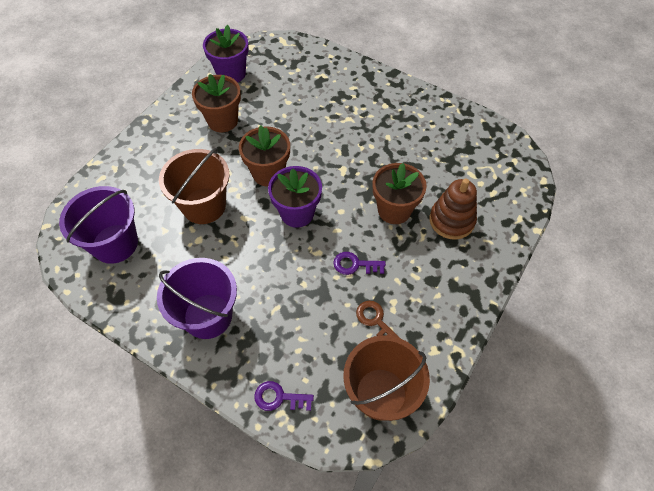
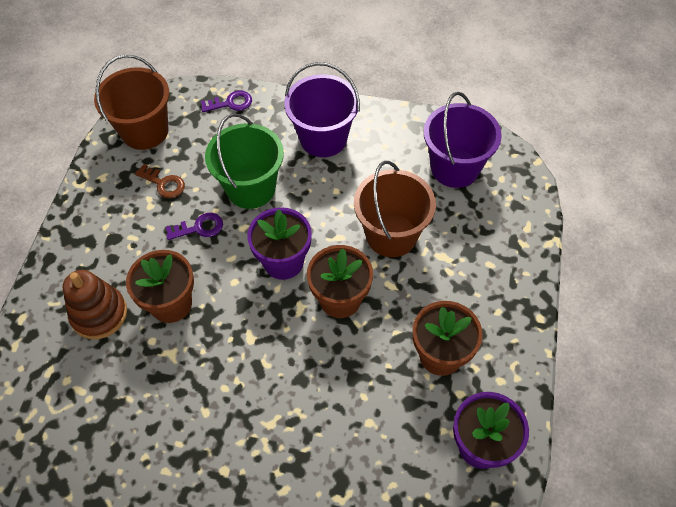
camera: 160 degrees right, 0 degrees up
none -> green bucket [205,113,284,209]

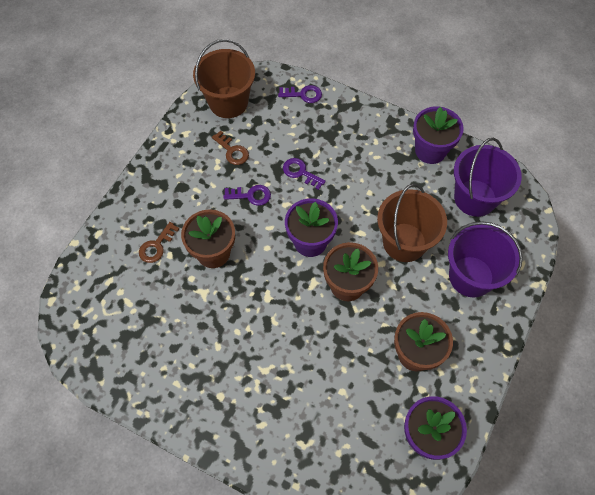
camera: 15 degrees right, 5 degrees up
brown stacking toy [62,270,127,339] -> brown key [139,222,179,263]
green bucket [205,113,284,209] -> purple key [283,158,326,190]
purple bucket [284,62,360,157] -> purple bucket moved to [448,221,523,297]
none -> purple flower pot [413,106,464,164]

